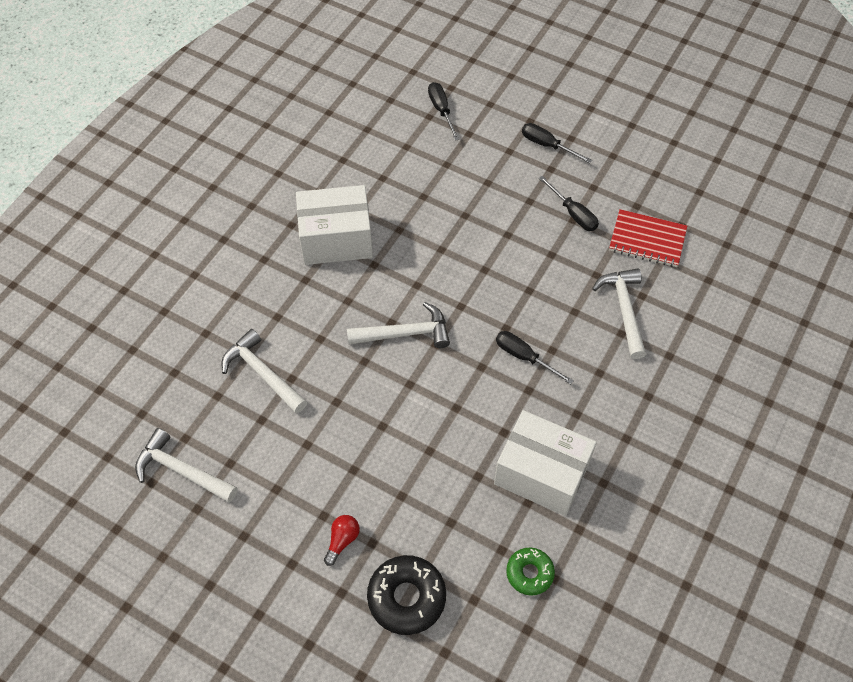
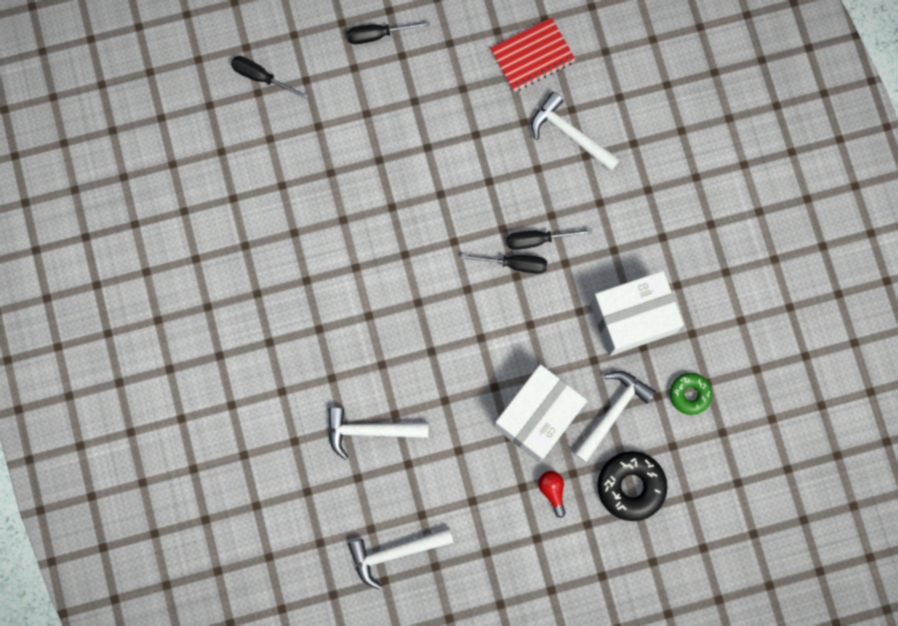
camera: 45 degrees left, 20 degrees up
white box [296,185,373,265] -> white box moved to [494,364,588,462]
white hammer [347,302,450,348] -> white hammer moved to [574,371,656,463]
black screwdriver [539,176,599,231] -> black screwdriver moved to [461,254,547,274]

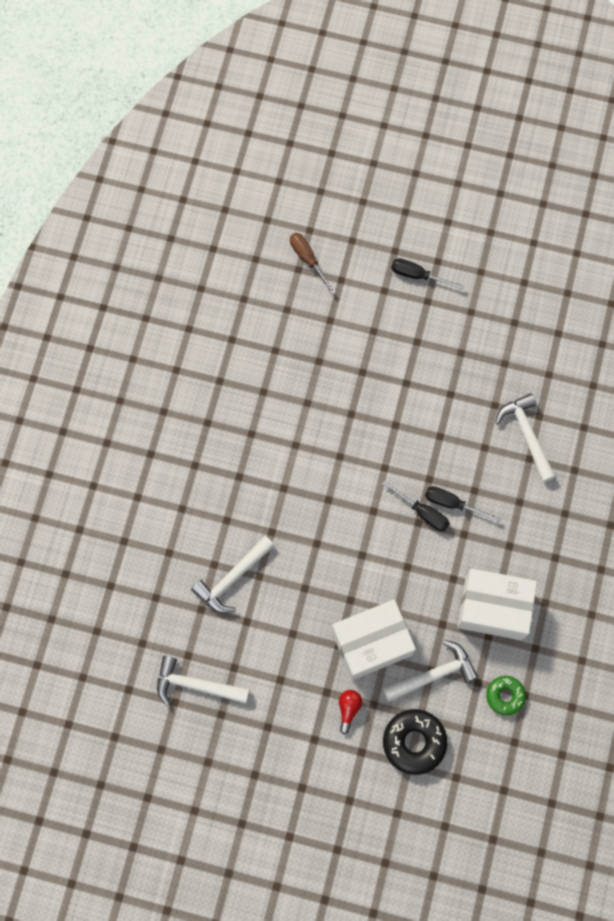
camera: 30 degrees right, 5 degrees down
black screwdriver [231,56,309,100] -> brown screwdriver [290,233,336,295]
white hammer [328,407,428,460] -> white hammer turned 75 degrees counterclockwise [191,536,275,613]
red notebook [490,17,576,92] -> none

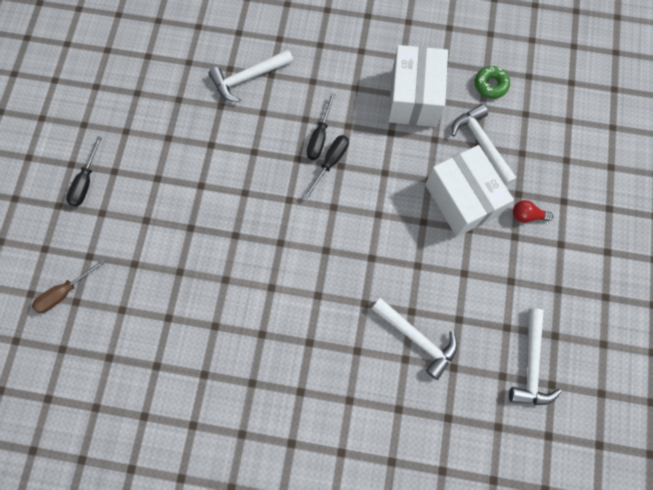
camera: 95 degrees left, 0 degrees up
black donut [383,709,447,775] -> none

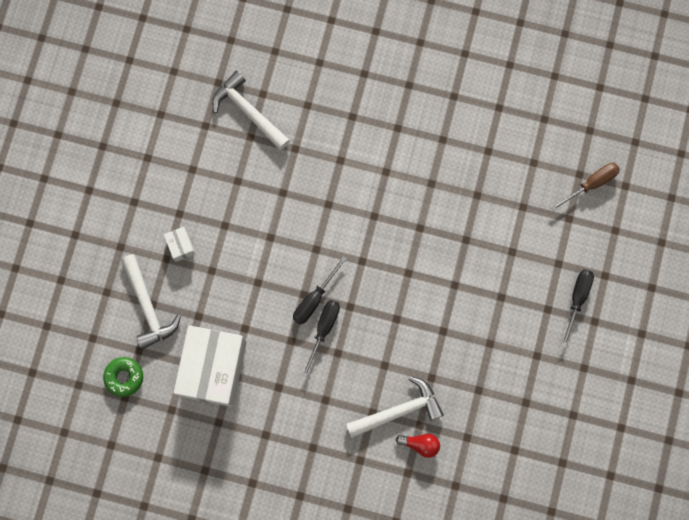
camera: 175 degrees left, 5 degrees up
white box [425,145,514,237] -> white box [164,227,195,262], size x0.40
white hammer [509,308,562,405] -> none
red light bulb [513,200,553,223] -> red light bulb moved to [396,434,440,458]

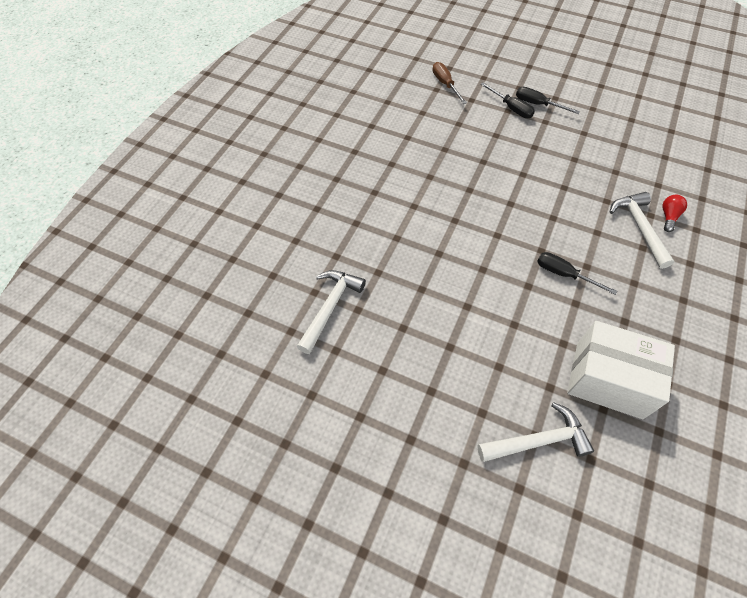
camera: 80 degrees left, 20 degrees down
green donut [103,357,143,397] -> none
white box [164,227,195,262] -> none
white hammer [212,70,290,150] -> white hammer turned 150 degrees clockwise [297,270,366,354]
black screwdriver [293,257,347,324] -> black screwdriver moved to [480,83,535,118]

